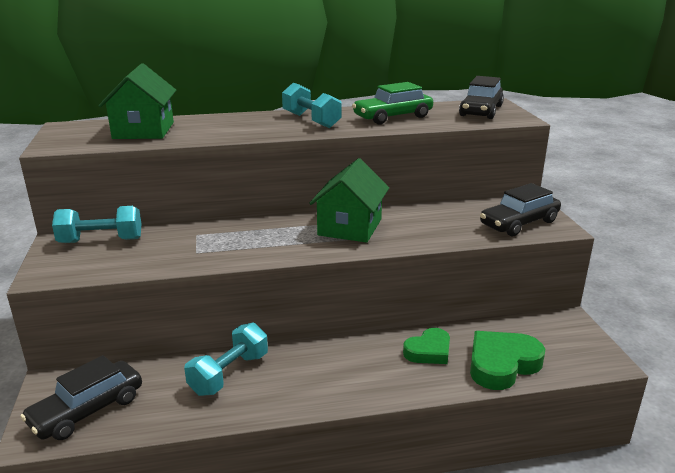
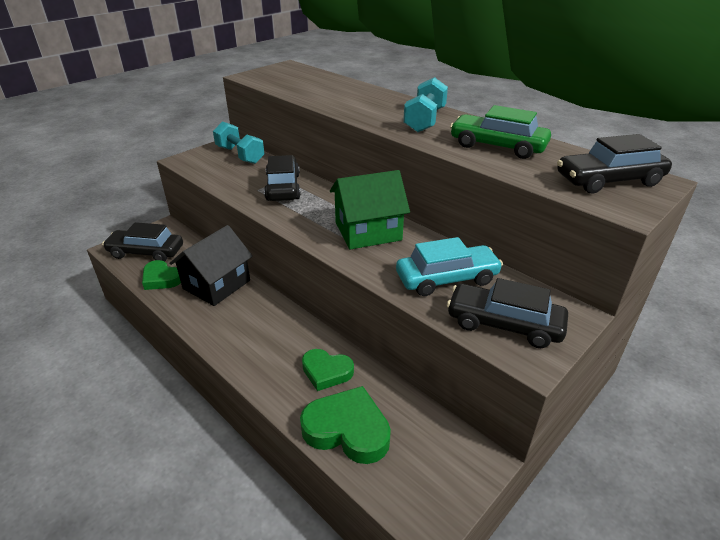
camera: 55 degrees right, 10 degrees up
green house [98,63,176,139] -> none
turquoise dumbbell [184,323,268,396] -> black house [169,225,253,306]
none -> green heart [142,260,181,290]
none -> black car [264,155,301,201]
none -> turquoise car [396,237,503,296]

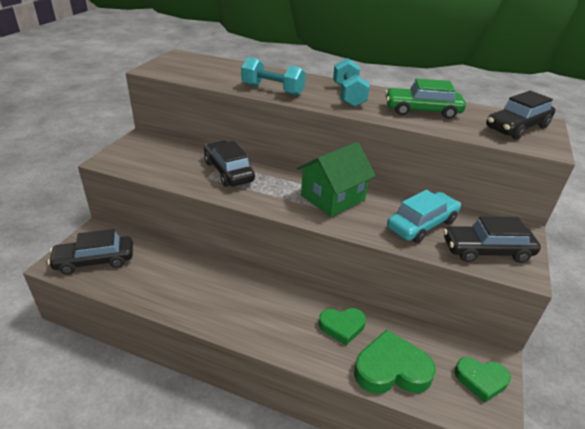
camera: 25 degrees left, 0 degrees up
green heart [142,260,181,290] -> green heart moved to [454,357,511,403]
black house [169,225,253,306] -> none
turquoise dumbbell [213,121,265,164] -> turquoise dumbbell moved to [241,57,306,96]

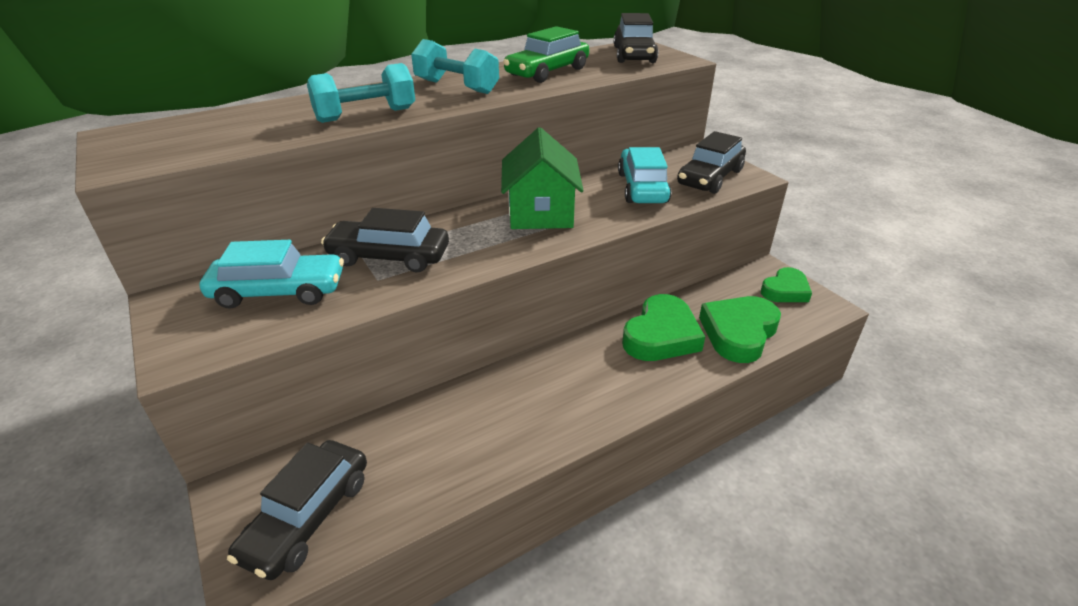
camera: 50 degrees left, 0 degrees up
green heart [319,308,366,345] -> green heart [622,294,705,361], size x1.53
none -> turquoise car [200,240,344,309]

